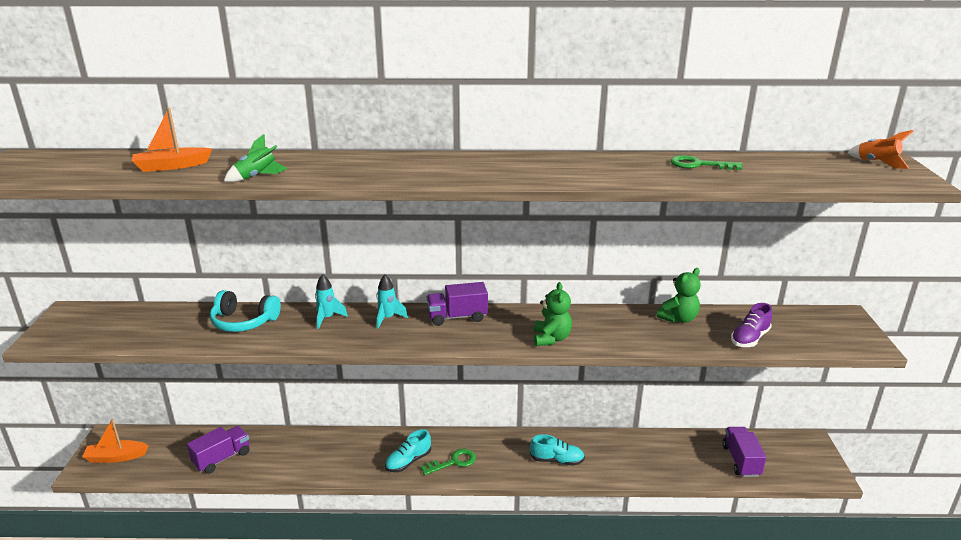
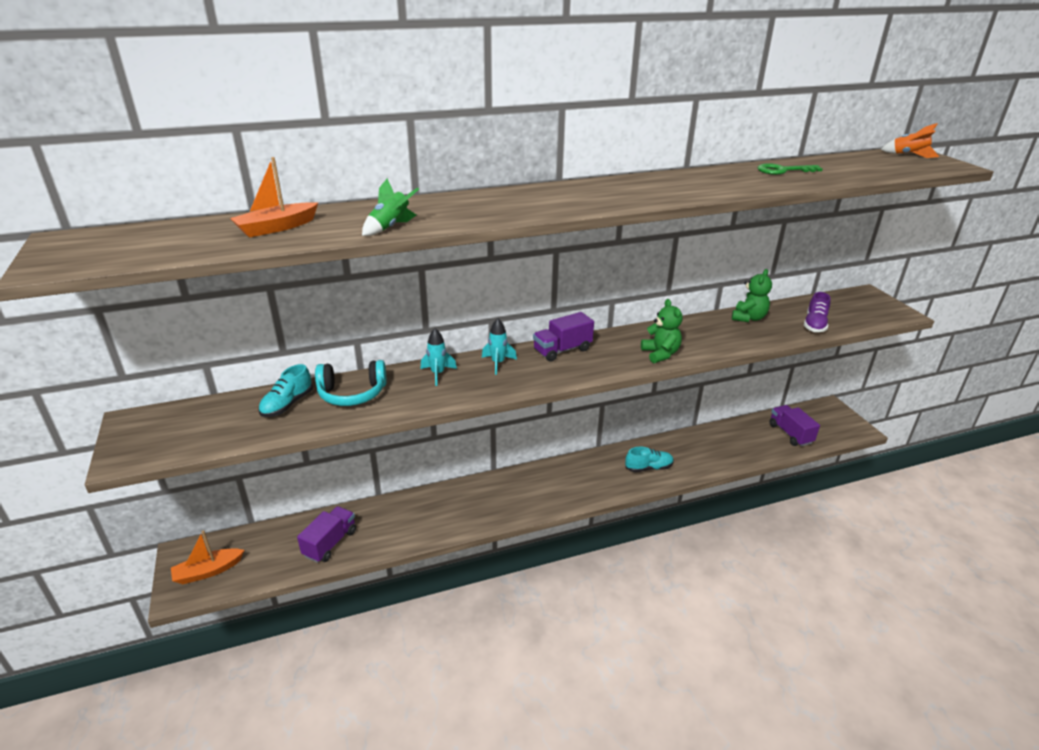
camera: 20 degrees left, 5 degrees up
turquoise shoe [385,429,431,472] -> turquoise shoe moved to [259,364,313,417]
green key [421,449,476,475] -> none

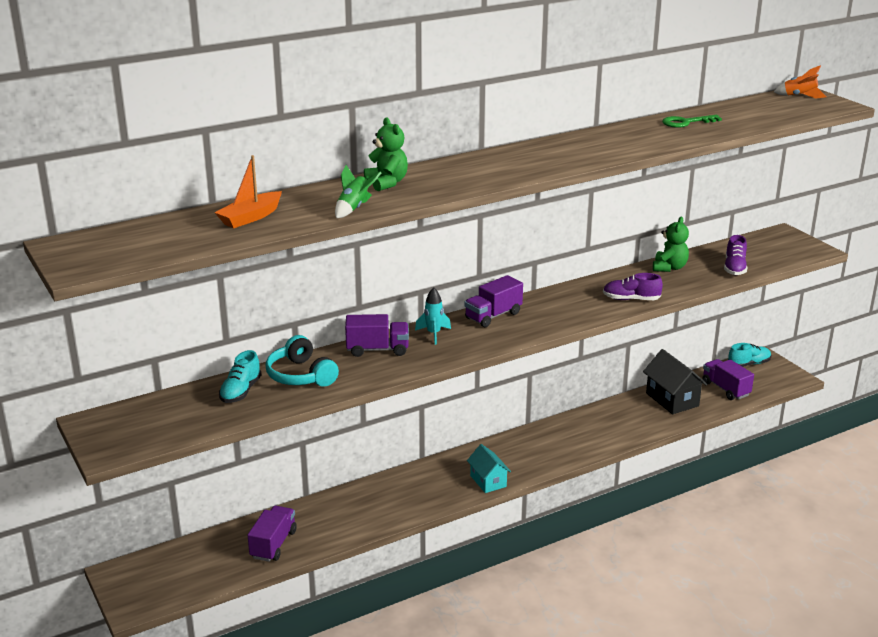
camera: 10 degrees left, 5 degrees down
orange boat [171,530,244,584] -> none
turquoise headphones [315,360,386,406] -> turquoise headphones turned 75 degrees clockwise [265,335,339,387]
turquoise rocket [421,328,457,386] -> purple truck [345,314,409,357]
turquoise shoe [625,446,674,472] -> turquoise shoe moved to [728,343,771,367]
green teddy bear [641,299,682,363] -> green teddy bear moved to [364,117,408,191]
none -> turquoise house [467,444,511,493]
none -> purple shoe [603,273,663,300]
none -> black house [643,349,707,414]

